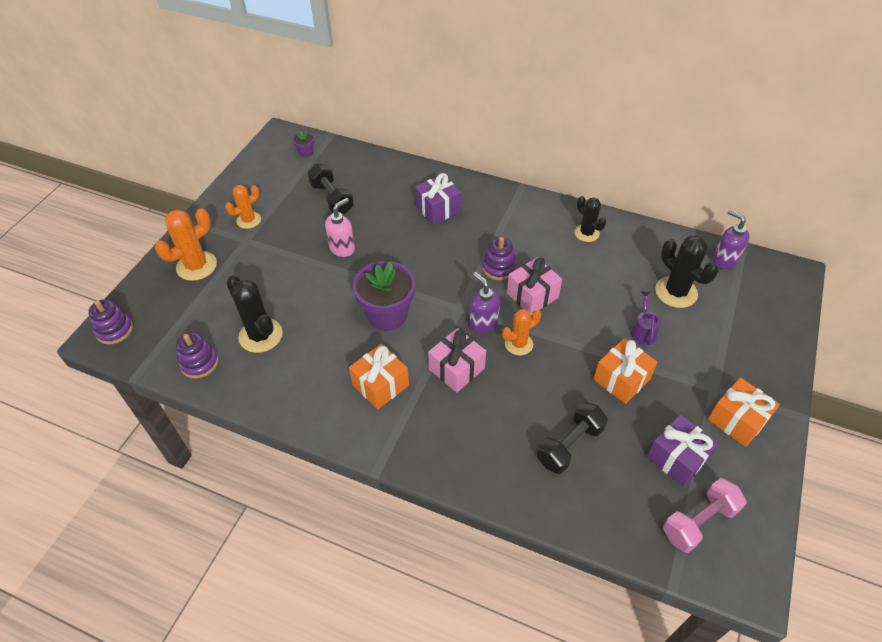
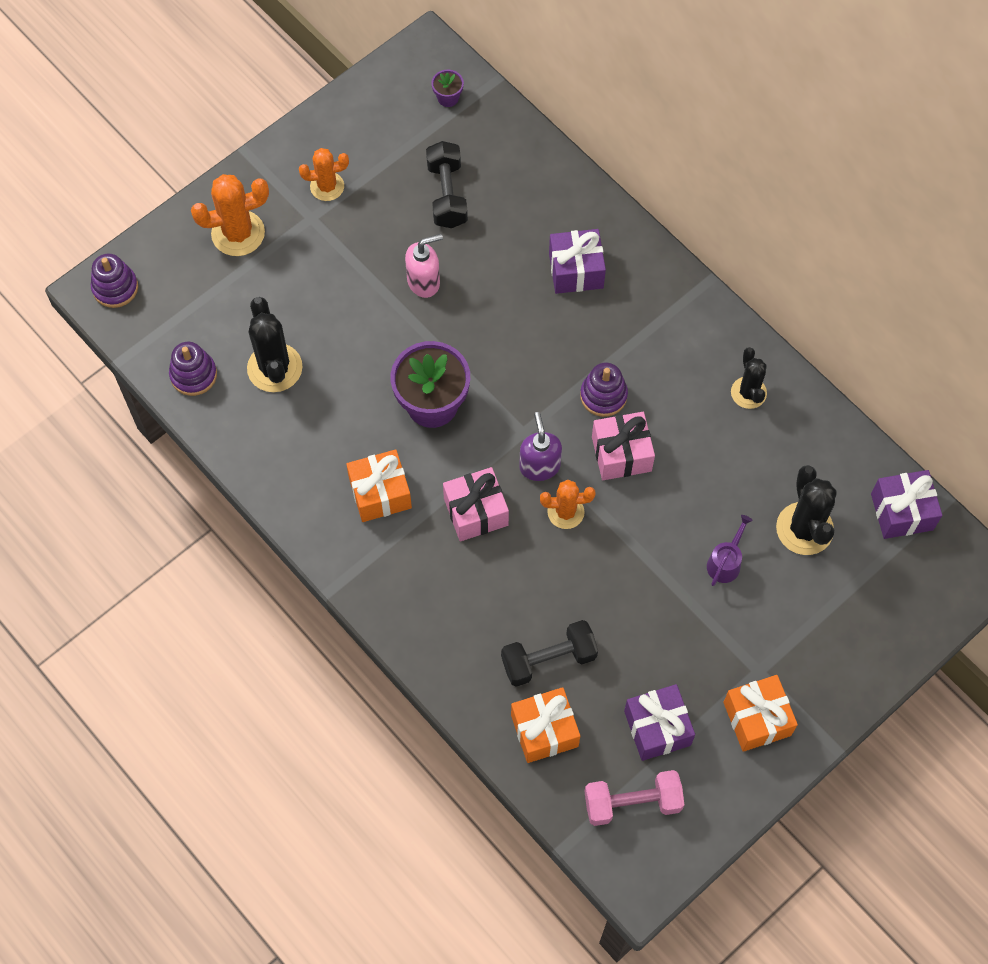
camera: 25 degrees right, 15 degrees up
orange gift [593,338,658,404] -> orange gift moved to [511,687,580,763]
purple soap dispenser [713,210,750,269] -> purple gift [871,470,942,539]

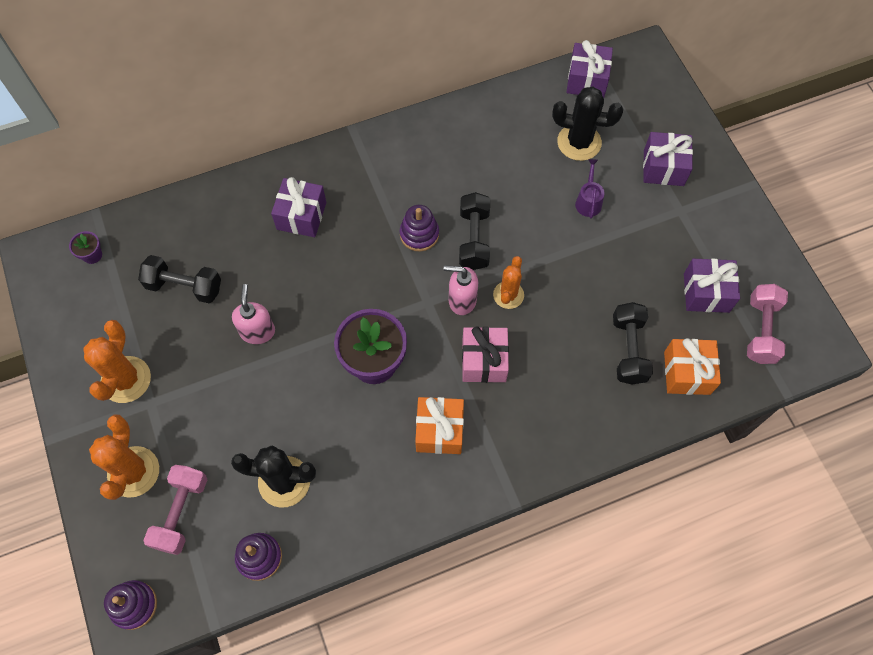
camera: 70 degrees left, 0 degrees up
orange cactus [299,148,349,201] -> orange cactus [83,320,151,403], size x1.54
purple soap dispenser [519,412,562,481] -> pink soap dispenser [444,265,478,315]
pink gift [592,412,655,480] -> black dumbbell [459,192,490,270]
purple watering can [707,515,753,586] -> purple watering can turned 45 degrees clockwise [575,159,605,219]
orange gift [723,675,798,752] -> none
black cactus [731,347,767,409] -> none
none -> pink dumbbell [143,465,207,555]
none -> purple gift [643,132,693,186]

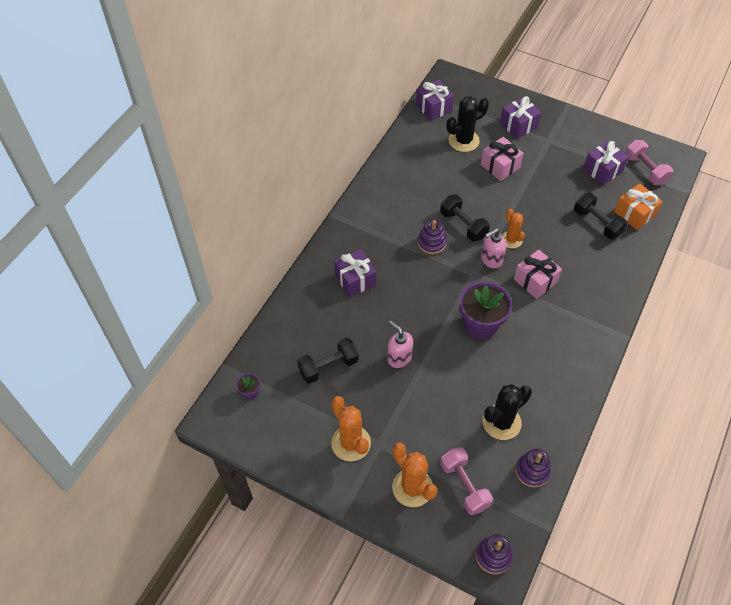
camera: 40 degrees left, 10 degrees down
orange gift [415,397,464,454] -> none
purple watering can [575,159,605,219] -> pink gift [481,137,524,181]

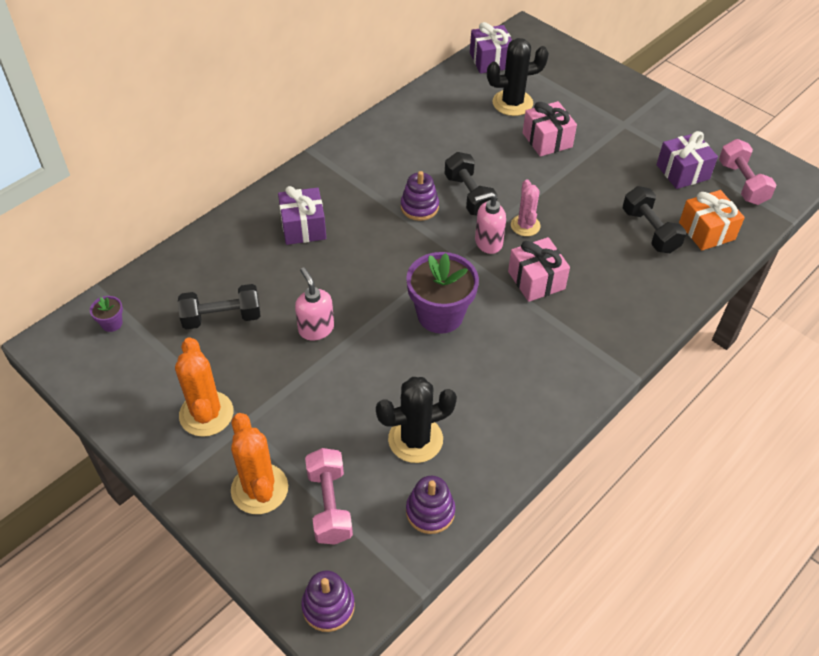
camera: 15 degrees right, 5 degrees down
purple gift [500,96,542,139] -> none
orange cactus [502,209,525,248] -> pink cactus [511,179,541,236]

